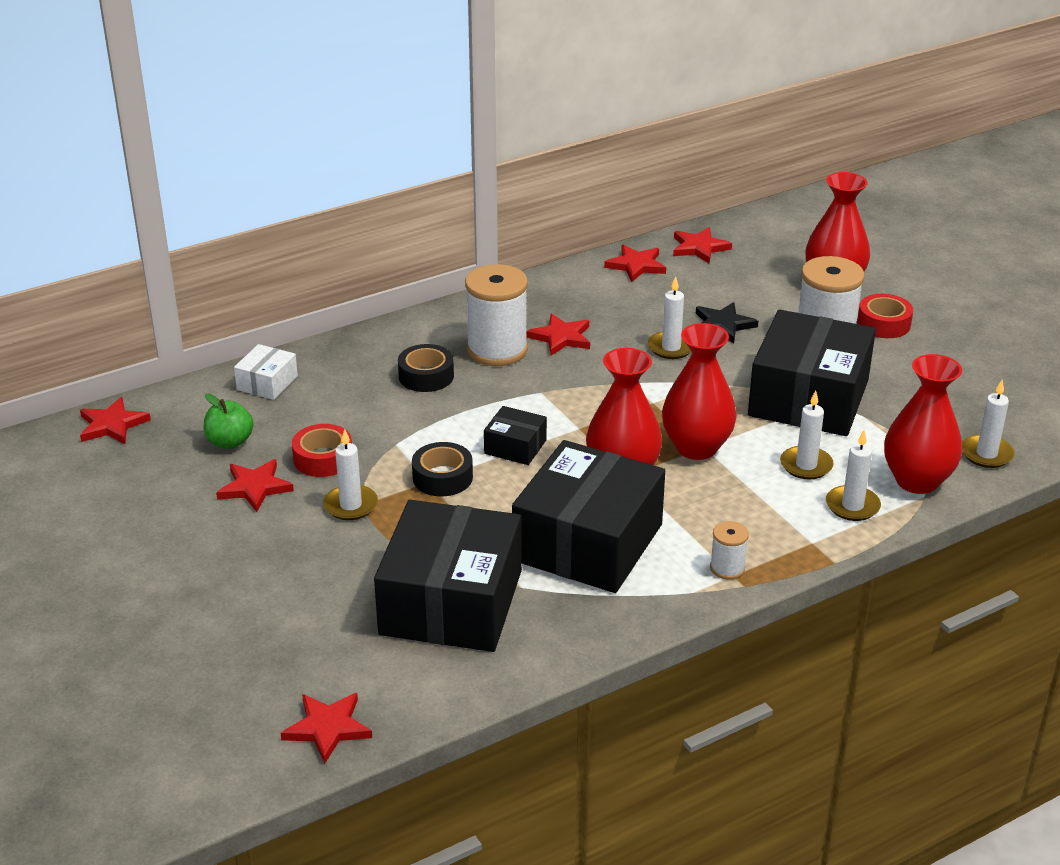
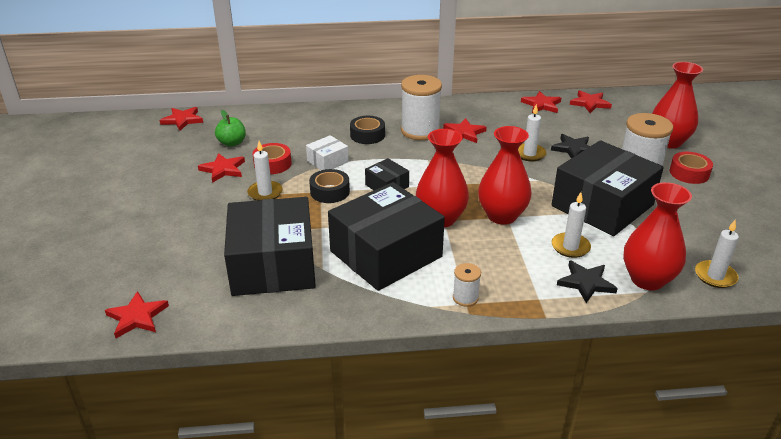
camera: 25 degrees right, 0 degrees up
white box [234,344,298,400] -> white box moved to [306,135,349,170]
black box [374,500,522,652] -> black box turned 45 degrees counterclockwise [224,197,316,296]
white candle [826,430,881,521] -> black star [557,260,618,303]

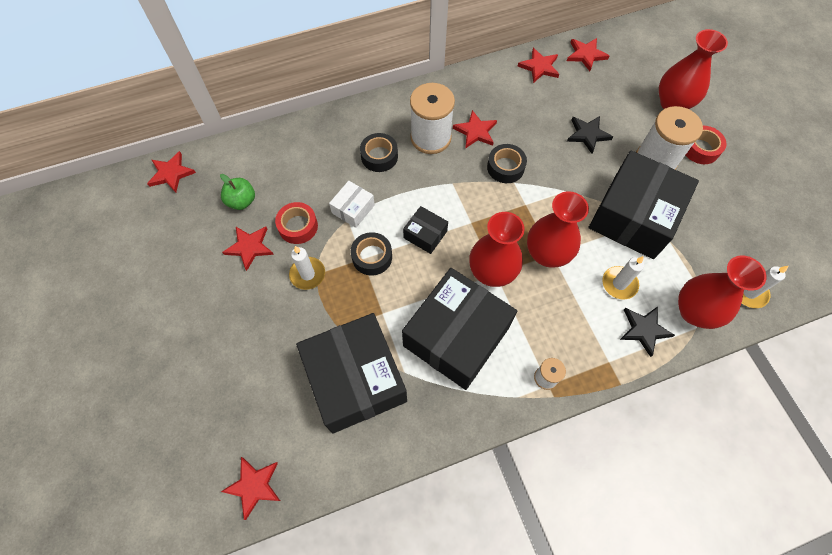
camera: 15 degrees left, 30 degrees up
white candle [518,104,546,162] -> none
none -> black tape [487,144,527,183]

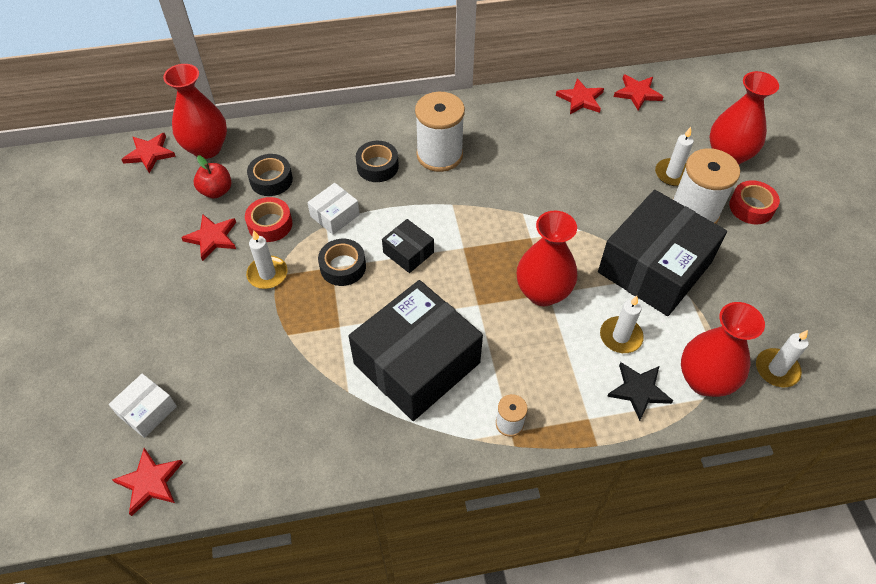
camera: 10 degrees right, 10 degrees down
green apple [220,174,255,210] -> red apple [194,155,231,199]
black box [296,313,407,433] -> none
red star [453,110,497,149] -> none
red vase [469,212,525,287] -> red vase moved to [163,64,227,159]
black tape [487,144,527,183] -> black tape moved to [247,154,293,196]
black star [567,116,613,154] -> none
none -> white box [109,374,177,438]
none -> white candle [655,127,694,186]

